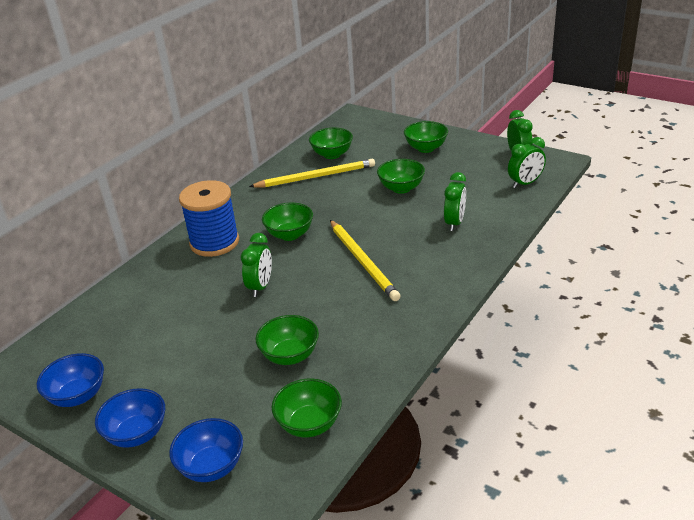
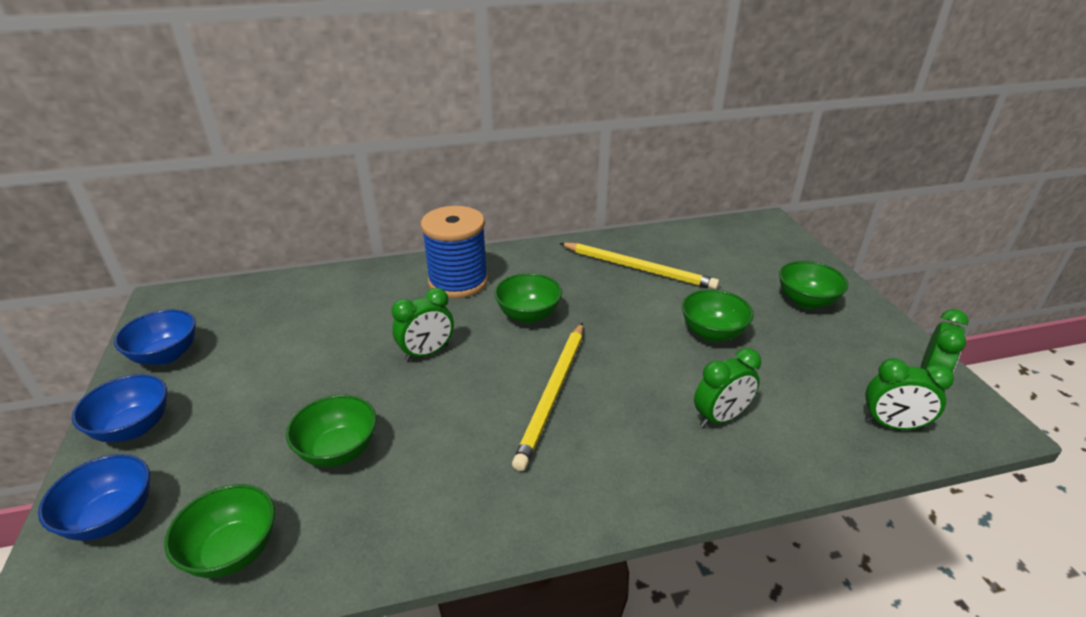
camera: 40 degrees right, 0 degrees up
green bowl [309,128,353,159] -> none

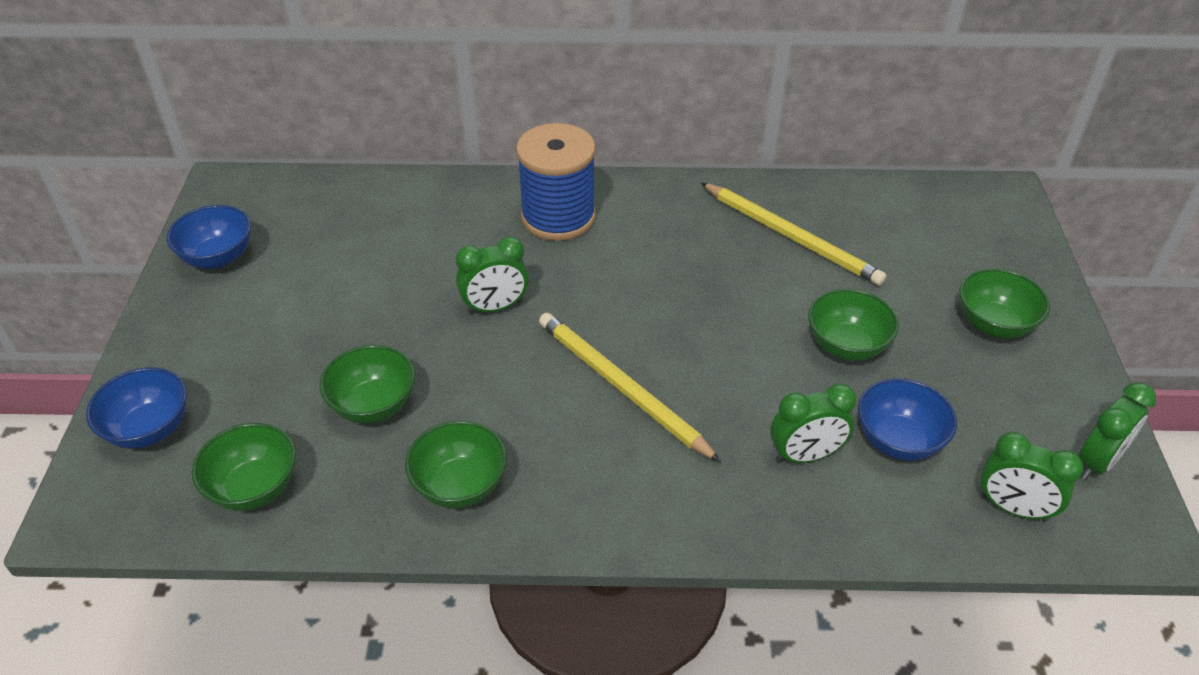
camera: 15 degrees right, 10 degrees up
blue bowl [72,374,167,442] -> blue bowl moved to [858,378,957,461]
green bowl [495,273,562,323] -> green bowl moved to [405,421,507,508]
yellow pencil [512,323,583,471] -> yellow pencil turned 105 degrees clockwise [539,313,721,462]

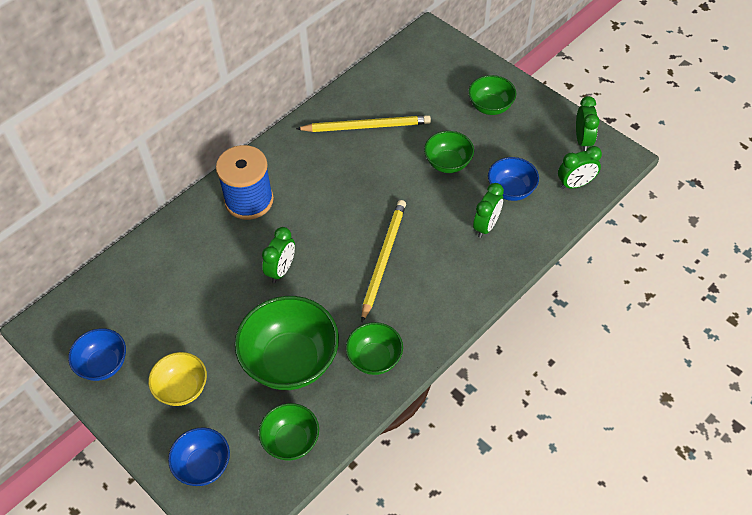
camera: 45 degrees left, 10 degrees up
green bowl [320,345,415,423] -> green bowl [235,296,339,390], size x1.78
yellow pencil [539,313,721,462] -> yellow pencil turned 105 degrees clockwise [361,200,406,322]
none -> yellow bowl [148,352,207,406]

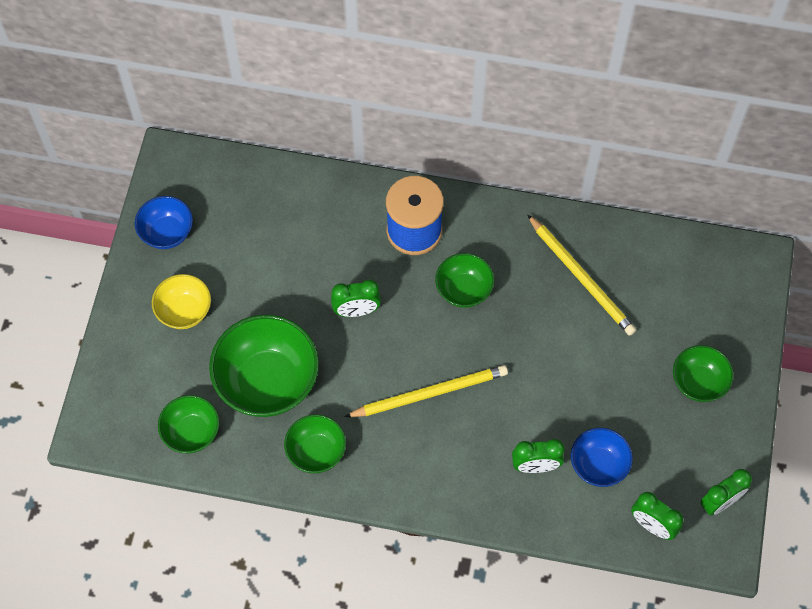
camera: 55 degrees right, 10 degrees up
blue bowl [168,428,230,486] -> none
green bowl [424,131,474,173] -> green bowl moved to [435,253,494,308]

